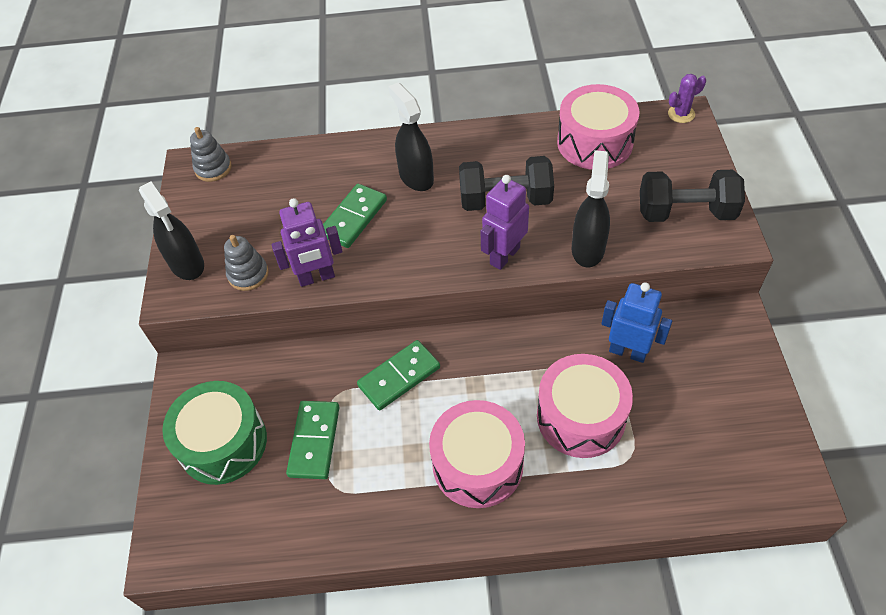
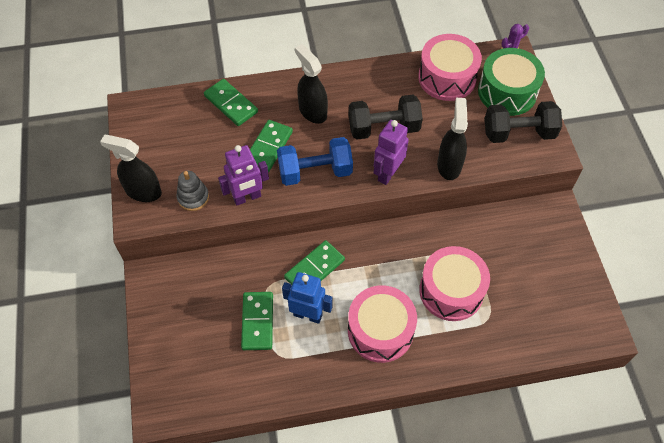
camera: 10 degrees left, 5 degrees up
black spray bottle [139,182,204,280] -> black spray bottle turned 150 degrees clockwise [100,135,162,202]
green drum [162,381,267,485] -> green drum moved to [478,48,545,116]
grey stacking toy [190,127,231,182] -> none
blue robot [601,282,672,363] -> blue robot moved to [282,272,333,324]
none -> green domino [204,79,258,126]
none -> blue dumbbell [277,137,353,186]

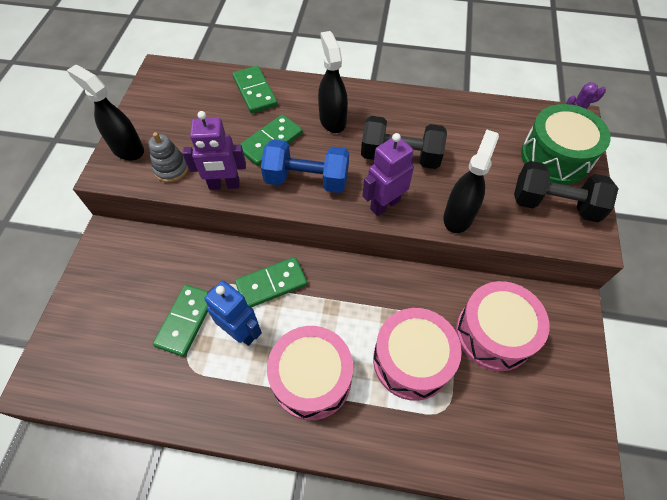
camera: 20 degrees right, 0 degrees up
pink drum [418,34,482,101] -> pink drum moved to [456,281,550,371]

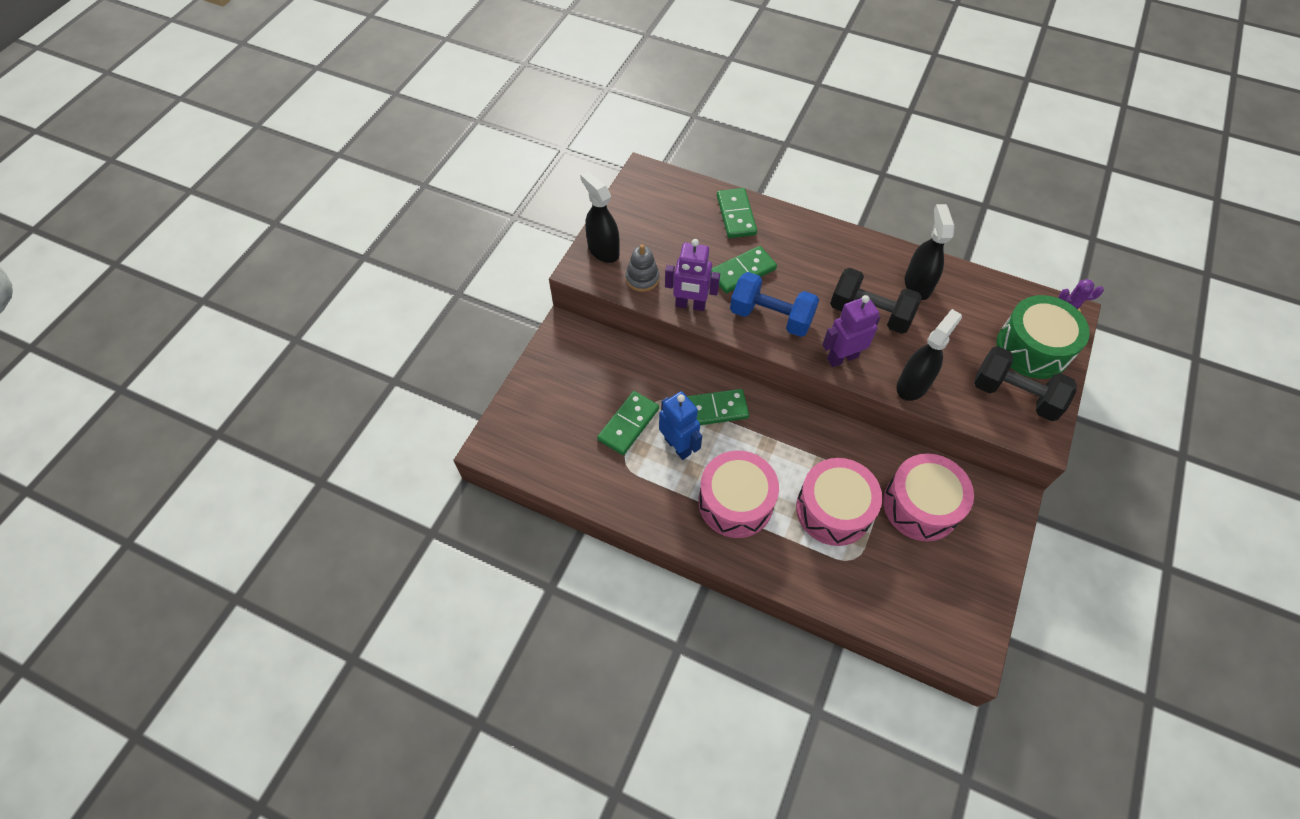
camera: 15 degrees right, 0 degrees up
black spray bottle [318,31,348,133] -> black spray bottle moved to [905,204,954,300]

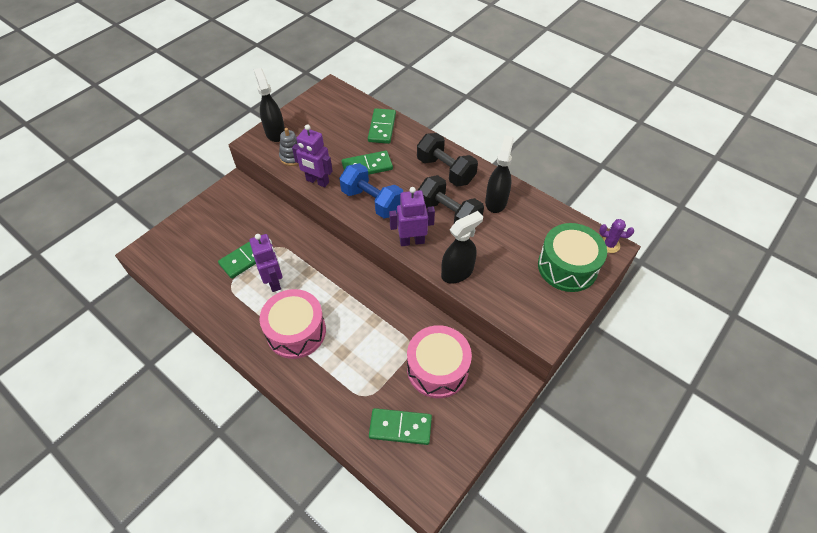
camera: 15 degrees right, 5 degrees down
blue robot [659,391,702,460] -> purple robot [250,234,282,292]
green domino [687,389,749,425] -> green domino moved to [369,408,432,445]
pink drum [796,458,882,546] -> none
black dumbbell [974,346,1077,421] -> black dumbbell moved to [417,133,478,187]

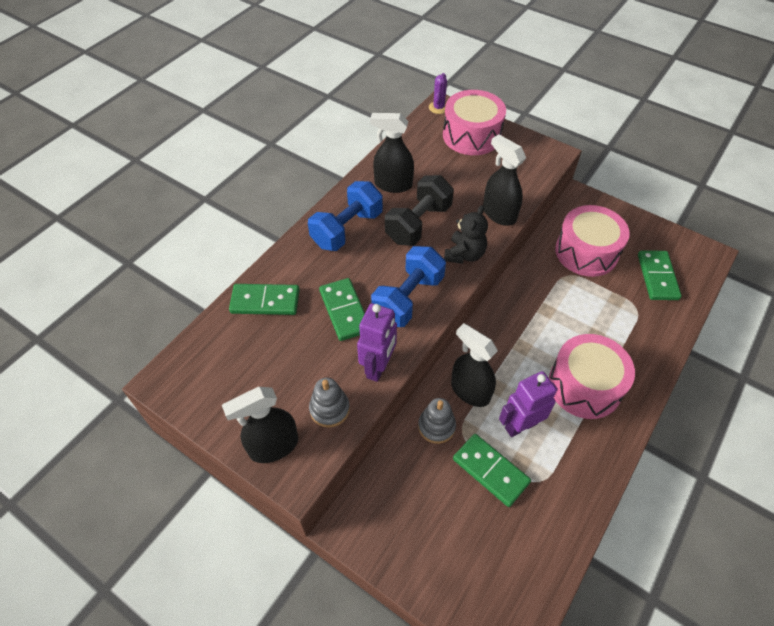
camera: 95 degrees left, 0 degrees up
purple robot [389,187,435,246] -> black teddy bear [444,205,488,264]
black dumbbell [417,133,478,187] -> blue dumbbell [308,181,383,251]
green drum [538,223,607,292] -> pink drum [443,90,506,155]
none -> grey stacking toy [418,398,456,444]
none -> black spray bottle [451,323,498,407]

